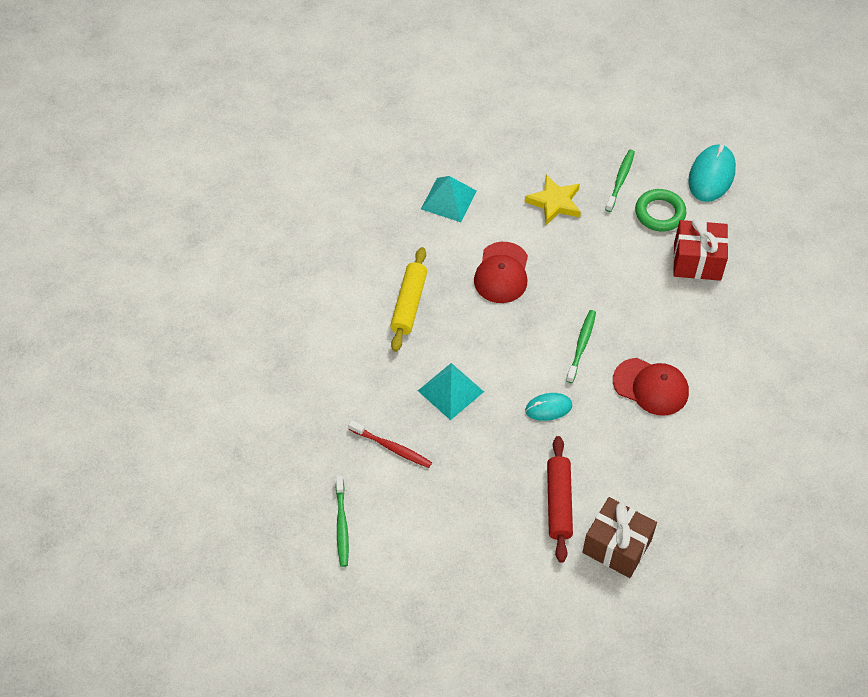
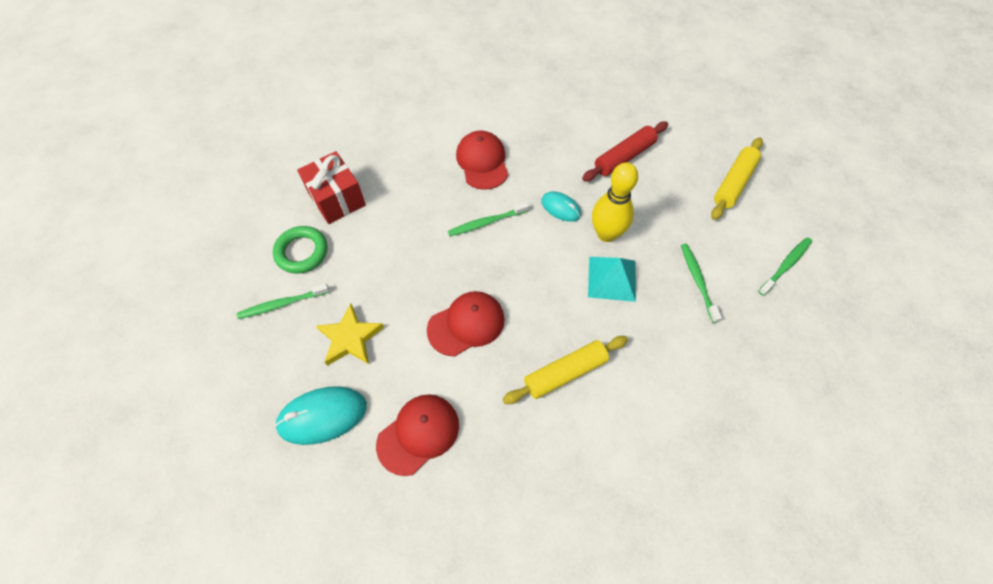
camera: 130 degrees left, 5 degrees up
red toothbrush [348,420,432,468] -> green toothbrush [681,244,722,323]
turquoise pyramid [421,176,477,222] -> red cap [376,394,459,476]
brown gift [582,497,657,578] -> none
turquoise mouse [688,144,736,202] -> turquoise mouse moved to [275,386,367,445]
none -> yellow bowling pin [592,162,638,242]
none -> yellow rolling pin [711,137,763,220]

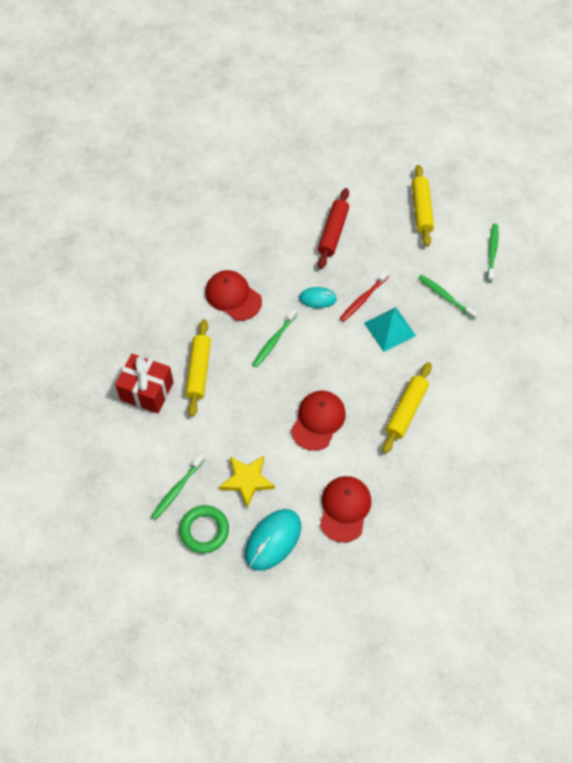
camera: 35 degrees left, 0 degrees up
green ring [273,226,327,274] -> green ring moved to [179,505,229,553]
yellow bowling pin [592,162,638,242] -> red toothbrush [340,270,389,322]
none -> yellow rolling pin [185,319,211,417]

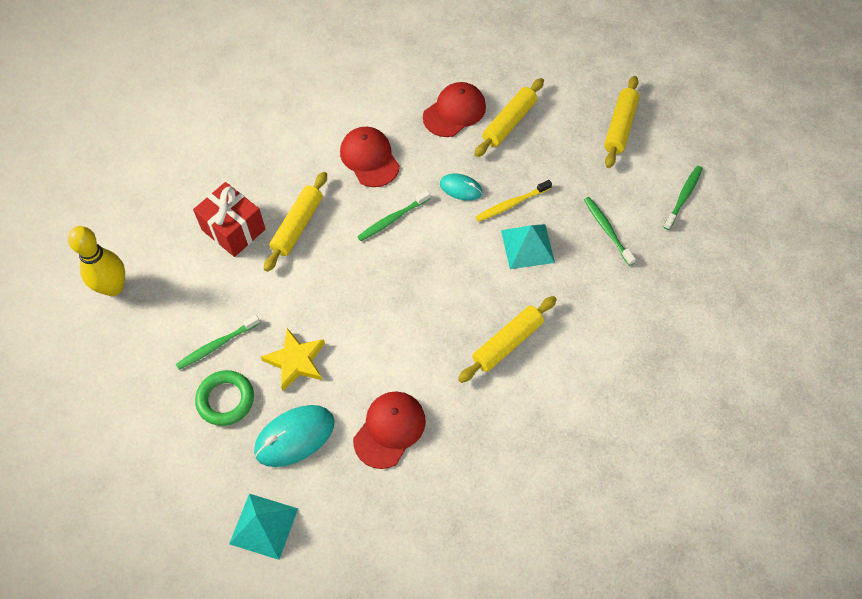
camera: 20 degrees right, 0 degrees up
red cap [291,391,346,451] -> red cap moved to [423,82,486,137]
red rolling pin [318,188,349,269] -> yellow rolling pin [474,78,544,157]
red toothbrush [340,270,389,322] -> yellow toothbrush [476,180,552,222]
none -> yellow bowling pin [68,226,125,296]
none -> turquoise pyramid [229,494,298,560]

